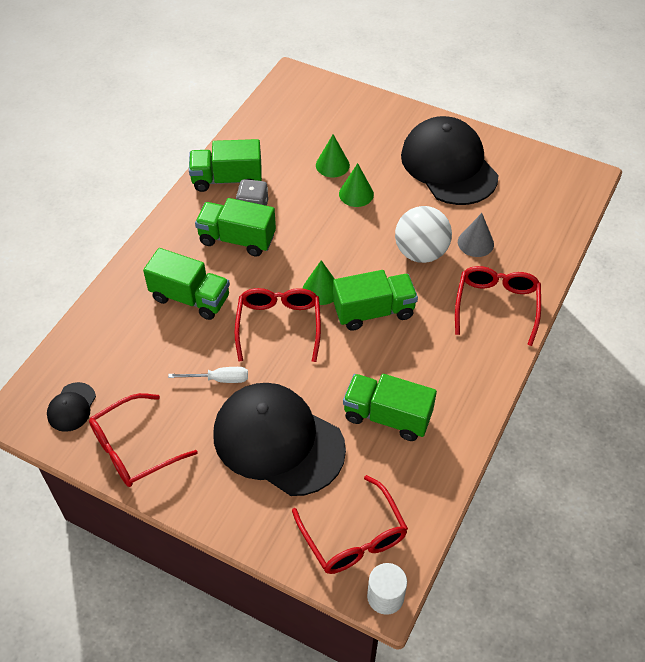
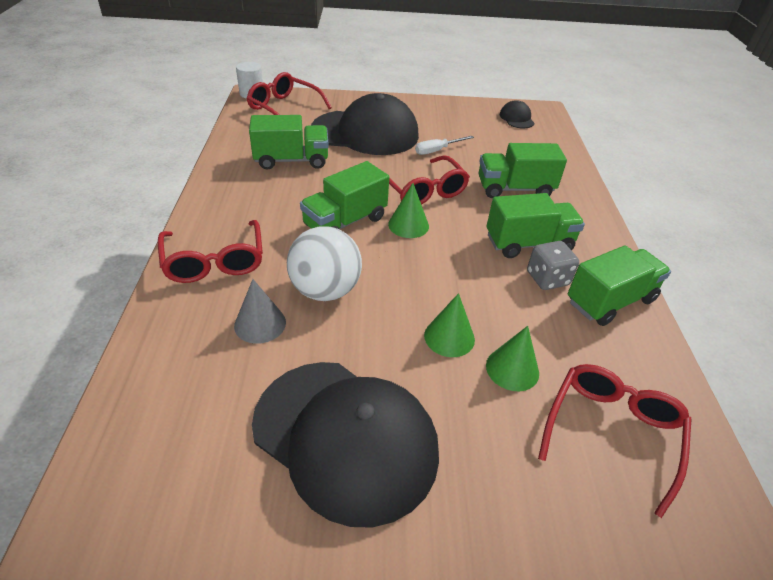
camera: 150 degrees right, 10 degrees down
red glasses [89,393,198,487] -> red glasses moved to [538,364,692,518]

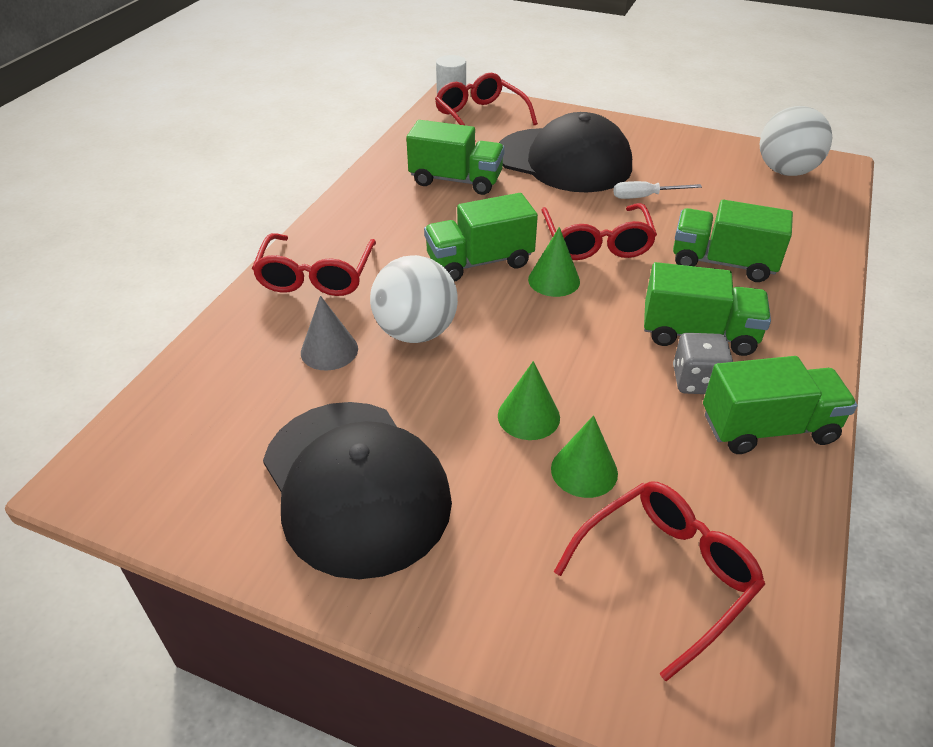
camera: 25 degrees right, 0 degrees up
black cap [500,100,535,129] -> white ball [760,106,832,176]

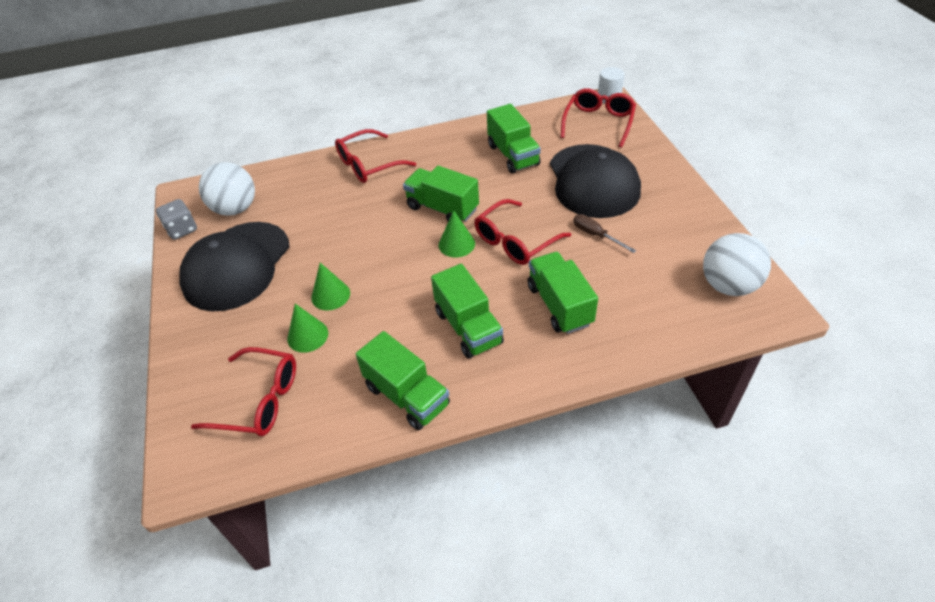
camera: 55 degrees right, 5 degrees up
grey cone [301,296,358,370] -> none
white ball [370,255,458,343] -> white ball moved to [199,162,255,216]
white screwdriver [613,181,702,199] -> brown screwdriver [573,214,636,253]
grey dice [673,333,733,394] -> grey dice moved to [156,199,197,240]

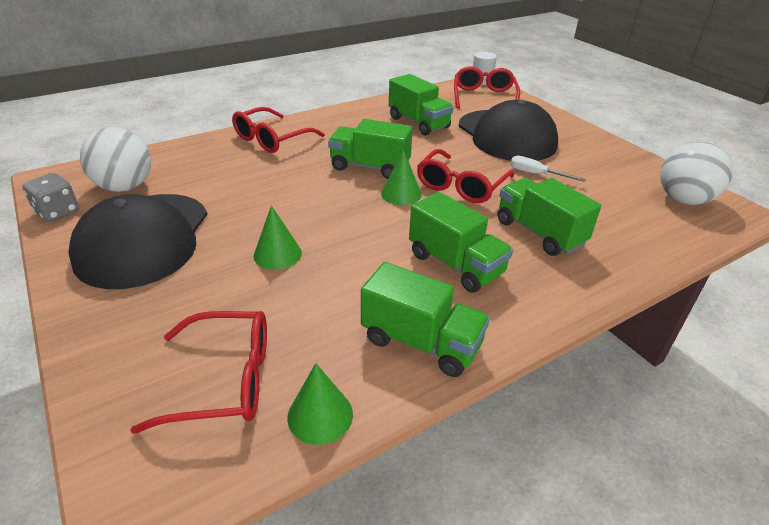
camera: 20 degrees left, 10 degrees down
green cone [287,304,328,353] -> green cone moved to [287,363,353,445]
brown screwdriver [573,214,636,253] -> white screwdriver [511,156,586,182]

